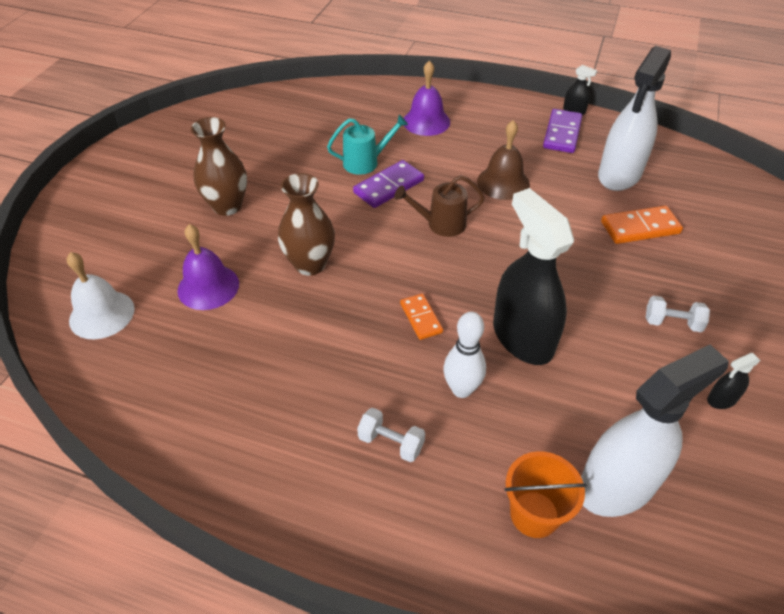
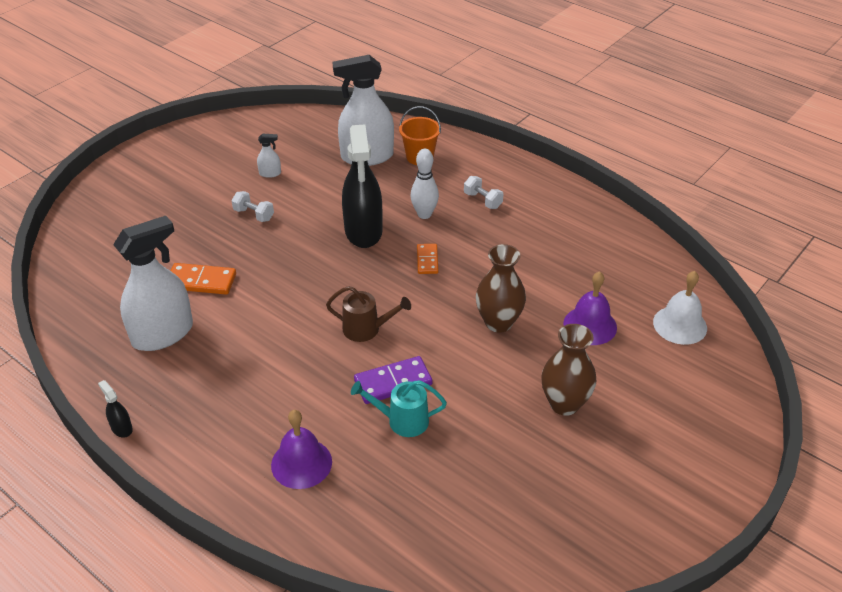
camera: 160 degrees left, 5 degrees down
brown bell [477,120,530,200] -> none
purple domino [543,109,582,153] -> none
black spray bottle [707,353,761,409] -> white spray bottle [257,133,281,178]

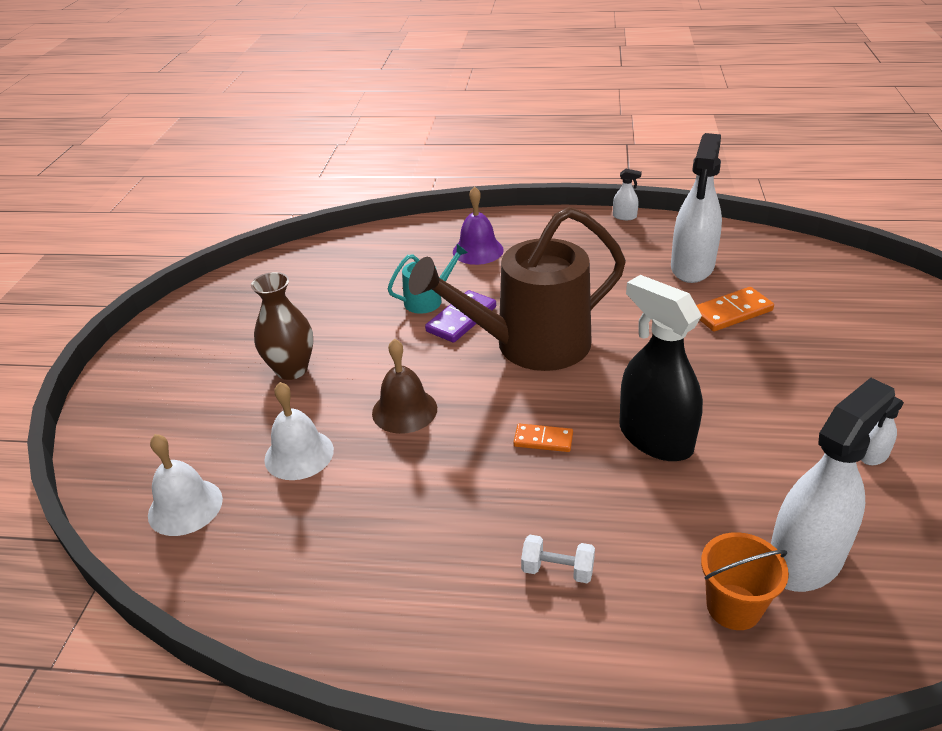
camera: 150 degrees right, 5 degrees down
black spray bottle [98,380,133,438] -> white spray bottle [613,169,642,220]
white dumbbell [231,191,274,222] -> none
brown watering can [326,286,411,342] -> brown watering can [409,207,626,371], size x2.27
white bowling pin [410,149,439,219] -> none
orange domino [417,244,438,274] -> orange domino turned 45 degrees counterclockwise [514,423,573,452]
brown vase [476,244,526,333] -> brown bell [372,339,437,434]
purple bell [563,271,617,345] -> white bell [264,382,334,480]

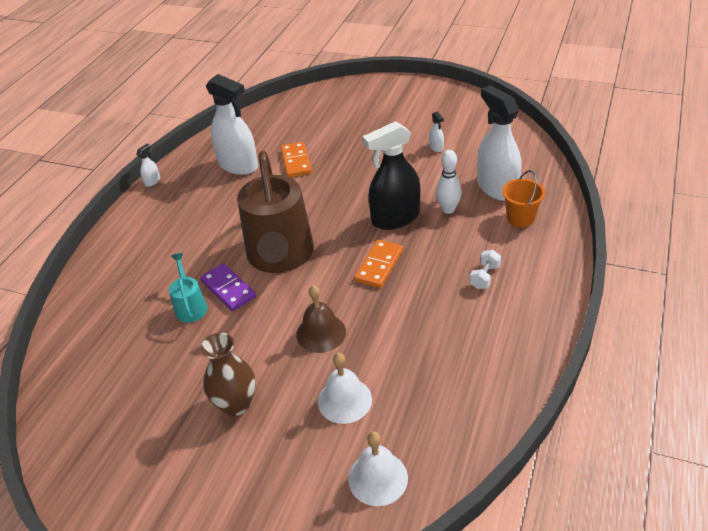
camera: 75 degrees left, 5 degrees up
purple bell [453,186,504,265] -> none
orange domino [514,423,573,452] -> orange domino [354,240,403,288], size x1.56
none -> white bowling pin [436,150,462,214]

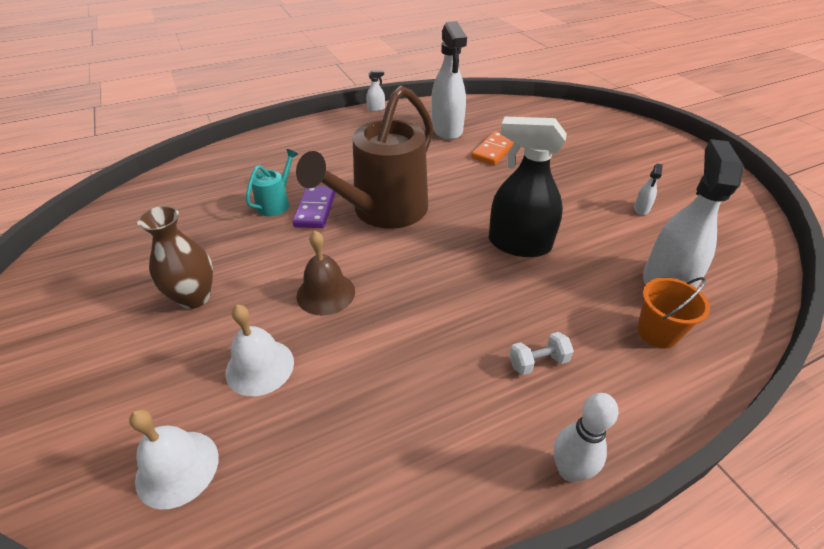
camera: 40 degrees right, 0 degrees up
orange domino [354,240,403,288] -> none
white bowling pin [436,150,462,214] -> white bowling pin moved to [553,393,618,482]

